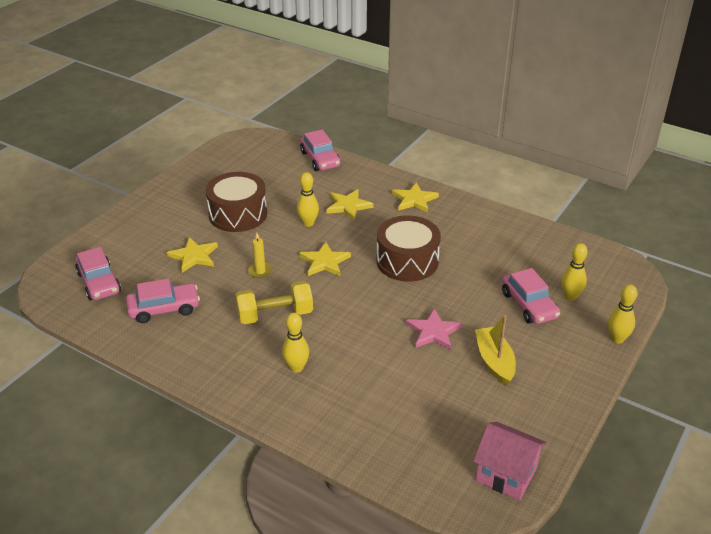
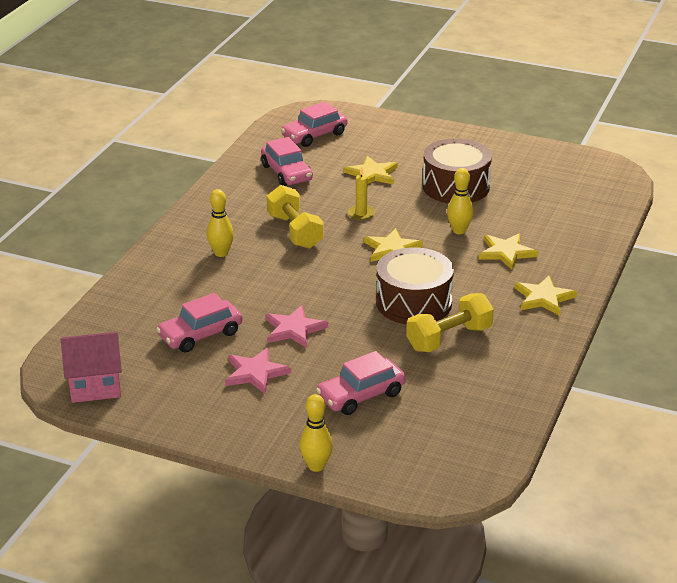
camera: 80 degrees right, 5 degrees down
pink car [300,130,341,171] -> pink car moved to [156,293,242,353]
pink house [473,422,547,500] -> pink house turned 60 degrees clockwise [61,332,122,403]
yellow boat [475,315,516,386] -> pink star [225,348,291,394]
yellow bowling pin [561,243,588,301] -> none
none -> yellow dumbbell [406,293,494,352]

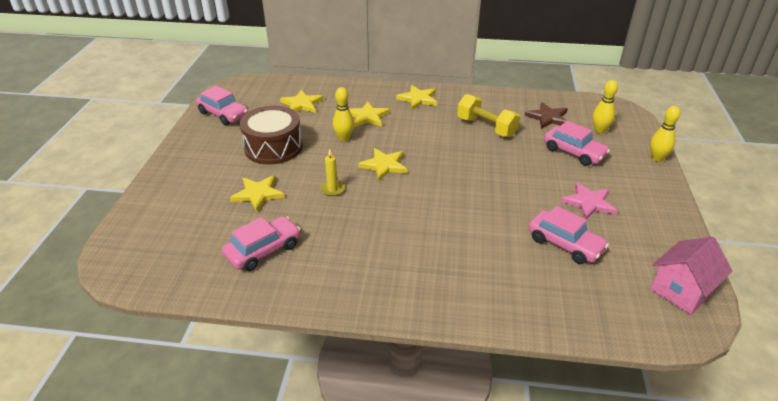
camera: 105 degrees left, 5 degrees up
pink house [61,332,122,403] -> pink house turned 75 degrees clockwise [650,237,732,315]
yellow bowling pin [207,189,234,257] -> yellow bowling pin moved to [593,80,618,134]
pink star [266,305,328,348] -> none
yellow dumbbell [267,185,324,249] -> none
pink car [281,102,347,147] -> pink car moved to [196,86,248,125]
brown drum [376,247,454,324] -> none
none -> yellow star [280,90,323,113]
none -> brown star [525,102,568,129]

